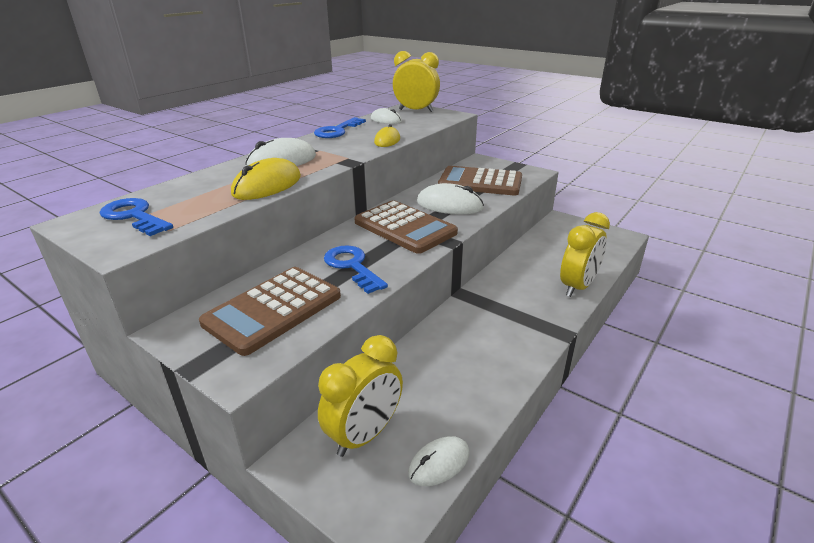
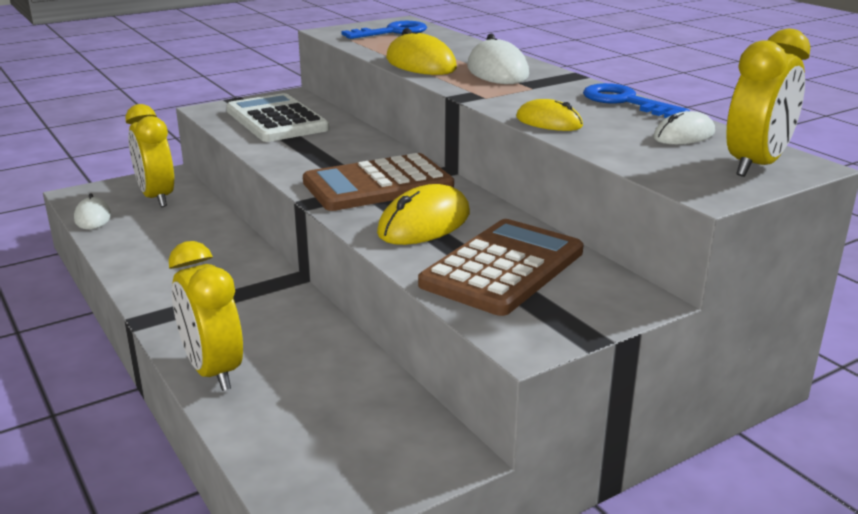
camera: 110 degrees right, 5 degrees down
brown calculator [199,267,341,356] -> white calculator [226,93,329,142]
blue key [324,246,388,294] -> none
white mouse [417,183,484,214] -> yellow mouse [377,184,470,245]

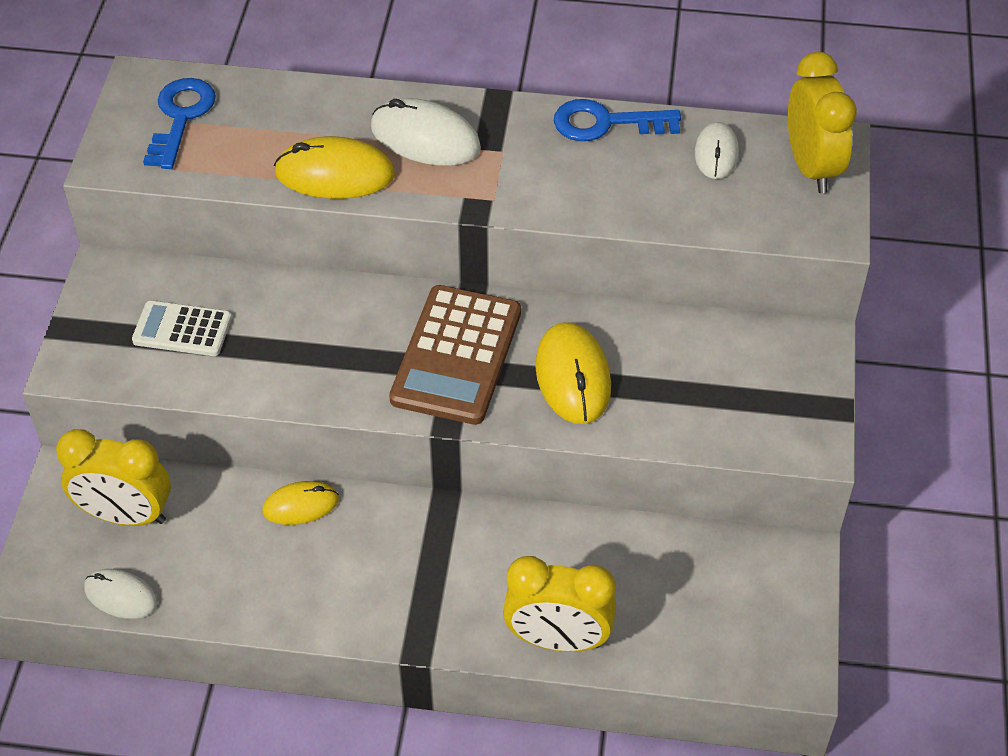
camera: 50 degrees left, 25 degrees up
white calculator [226,93,329,142] -> white calculator [132,300,232,356], size x0.58
brown calculator [418,219,584,316] -> none
yellow mouse [516,99,583,131] -> yellow mouse moved to [262,481,339,525]

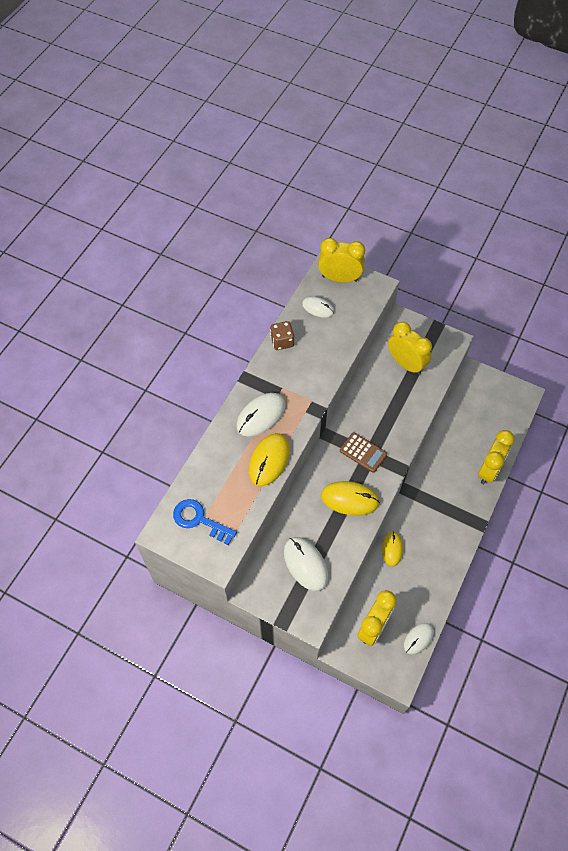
camera: 70 degrees left, 10 degrees up
white calculator [132,300,232,356] -> white mouse [284,537,328,591]
brown calculator [389,285,521,425] -> brown calculator [340,432,387,473], size x0.58
yellow mouse [535,322,611,424] -> yellow mouse moved to [321,481,380,516]
blue key [554,99,681,141] -> brown dice [270,321,294,350]
none -> yellow clock [388,322,432,375]

